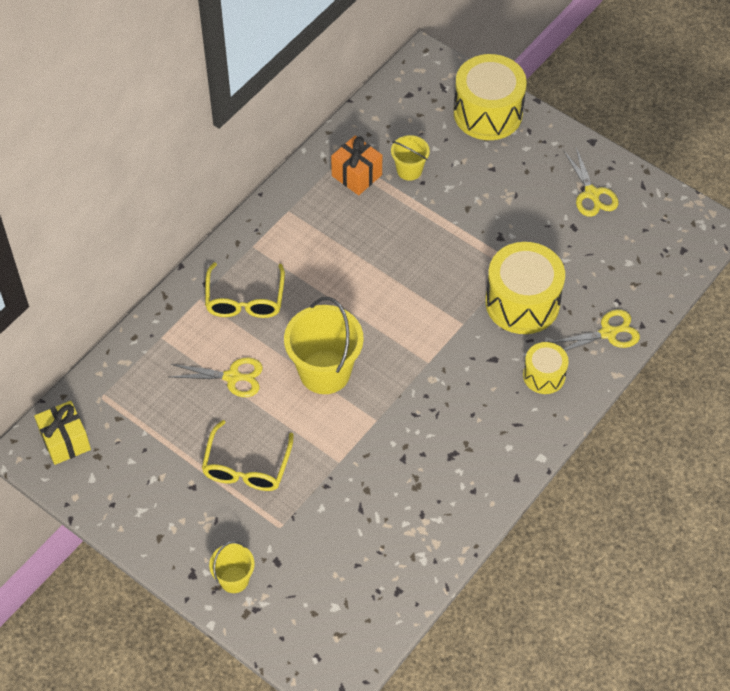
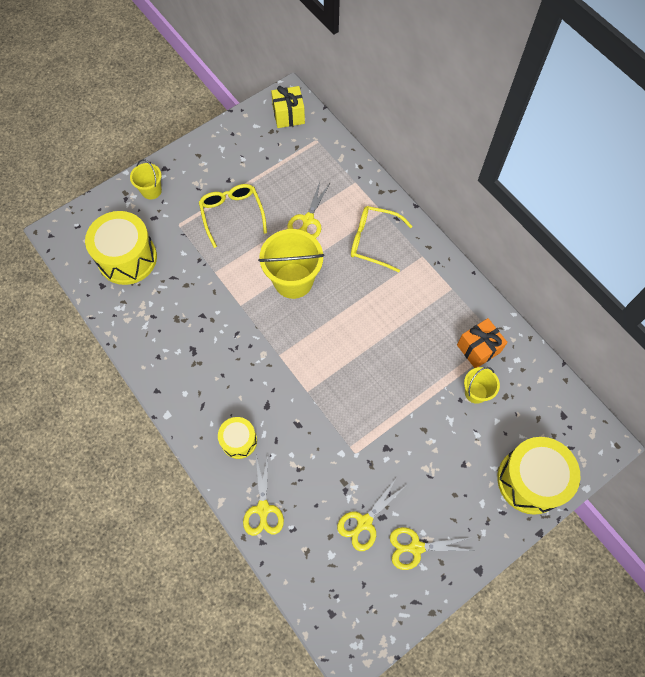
camera: 105 degrees right, 10 degrees up
yellow glasses [202,420,294,491] -> yellow glasses turned 45 degrees clockwise [199,184,267,248]
yellow drum [485,242,565,334] -> yellow drum moved to [85,211,157,285]
none -> yellow scissors [337,479,404,551]

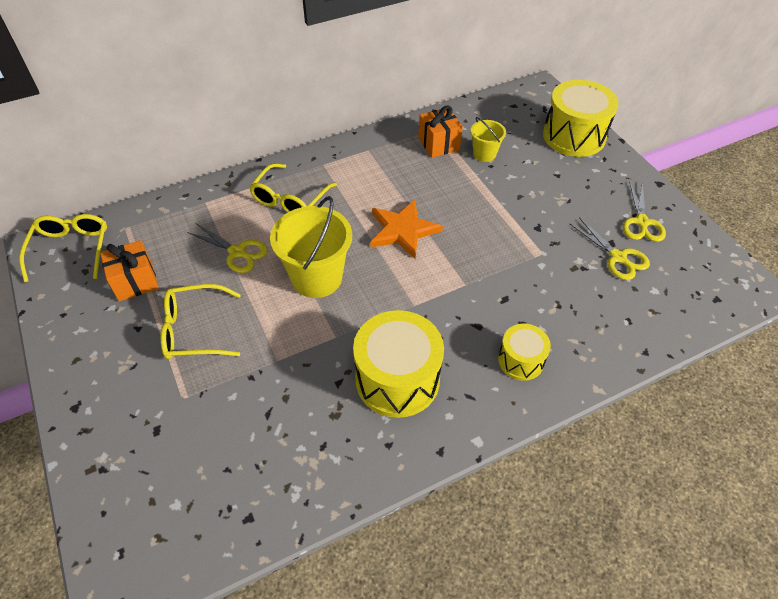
camera: 80 degrees left, 15 degrees down
yellow drum [85,211,157,285] -> yellow drum moved to [353,310,444,418]
yellow bucket [130,159,162,200] -> none
yellow scissors [243,455,284,536] -> none
yellow gift [271,86,305,128] -> yellow glasses [19,214,107,282]
none -> orange gift [100,240,159,301]
none -> orange star [370,200,443,259]

